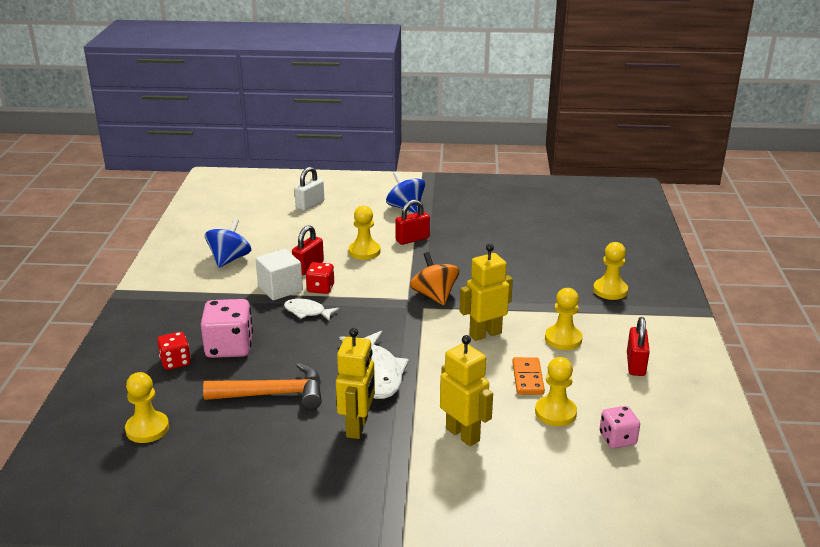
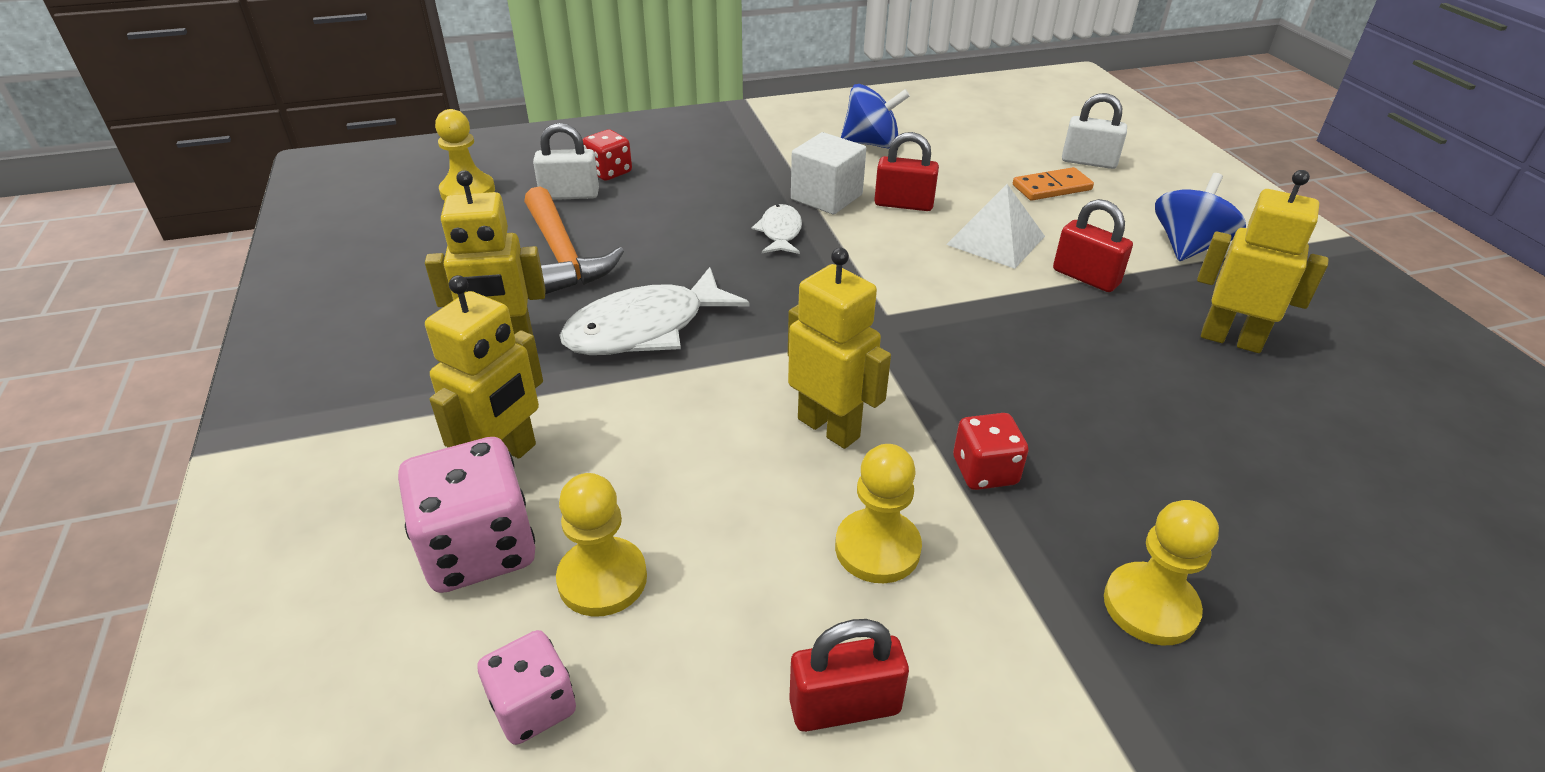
camera: 70 degrees right, 10 degrees up
pink dice [201,299,253,358] -> pink dice moved to [398,437,535,593]
red dice [306,262,334,294] -> red dice moved to [953,413,1028,490]
yellow pawn [349,205,380,260] -> white pyramid [946,184,1045,269]
orange spinning top [410,252,459,305] -> none
orange domino [512,357,545,395] -> orange domino moved to [1013,167,1094,201]
none -> white padlock [533,123,599,200]
none -> yellow robot [1197,170,1329,353]

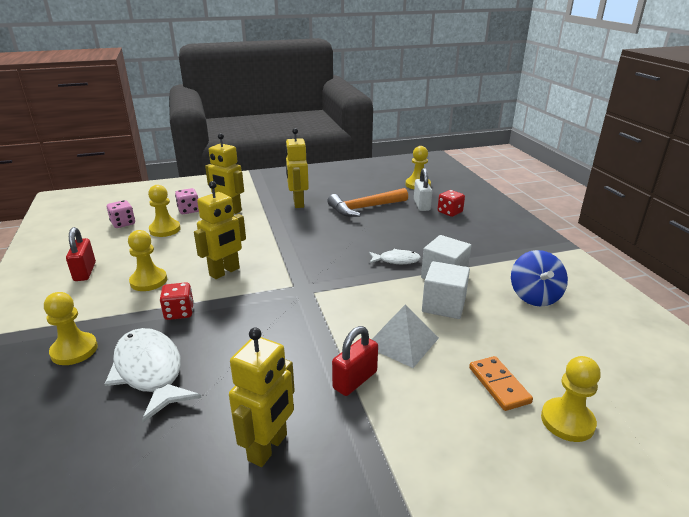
camera: 90 degrees right, 10 degrees down
pink dice [398,437,535,593] -> pink dice [175,188,199,214], size x0.59
white fish [559,267,750,355] -> white fish moved to [105,328,202,423]
red padlock [874,132,939,211] -> white cube [422,261,470,319]
white padlock [1062,93,1127,169] -> yellow pawn [541,356,601,442]
blue spinning top [1155,173,1246,261] -> none

